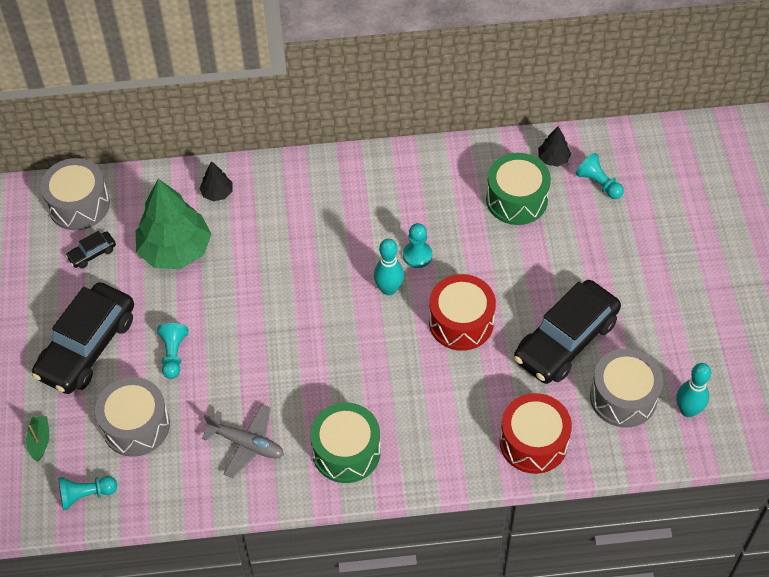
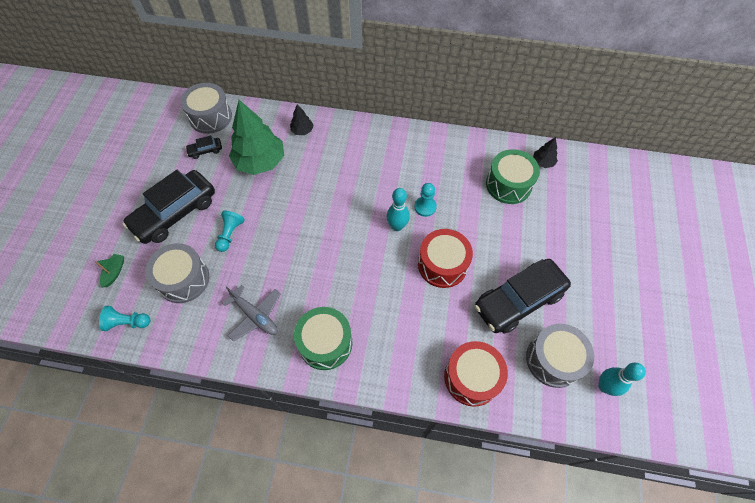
camera: 15 degrees right, 5 degrees up
turquoise pawn [575,153,624,199] -> none

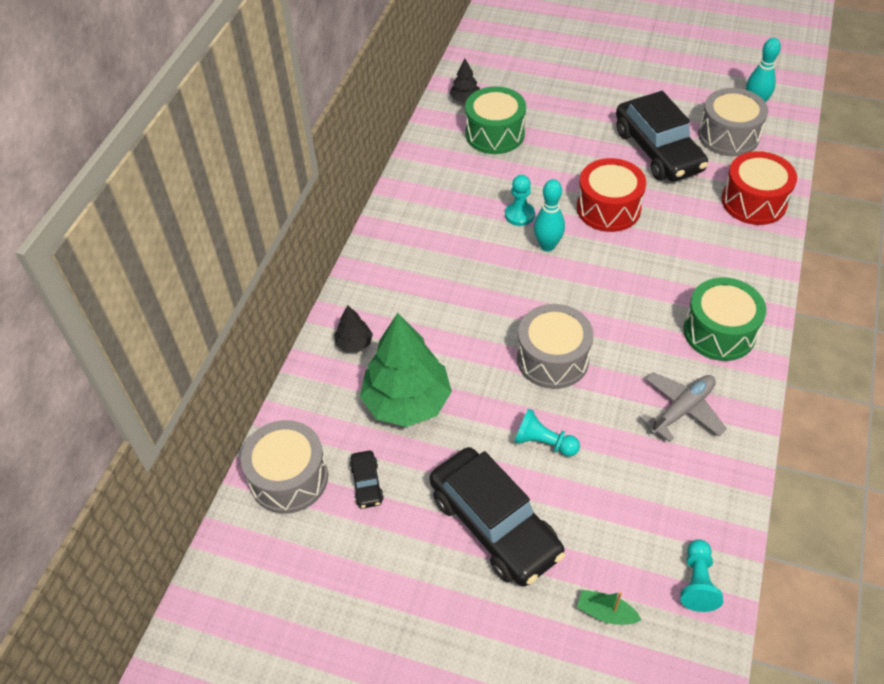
camera: 80 degrees left, 10 degrees down
grey drum [145,243,209,303] -> grey drum moved to [517,304,593,389]

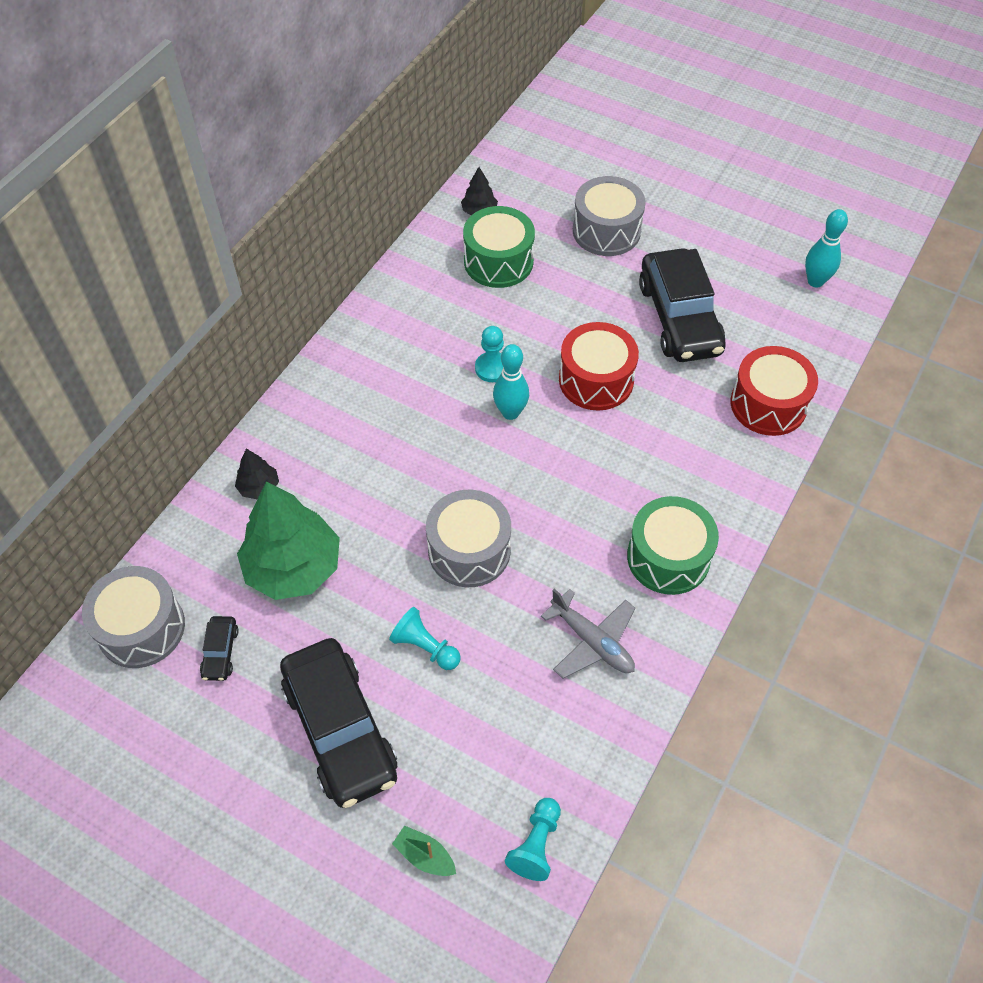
camera: 10 degrees right, 5 degrees up
grey plane [640,372,727,442] -> grey plane turned 75 degrees clockwise [541,589,635,679]
grey drum [698,88,768,156] -> grey drum moved to [573,176,646,256]

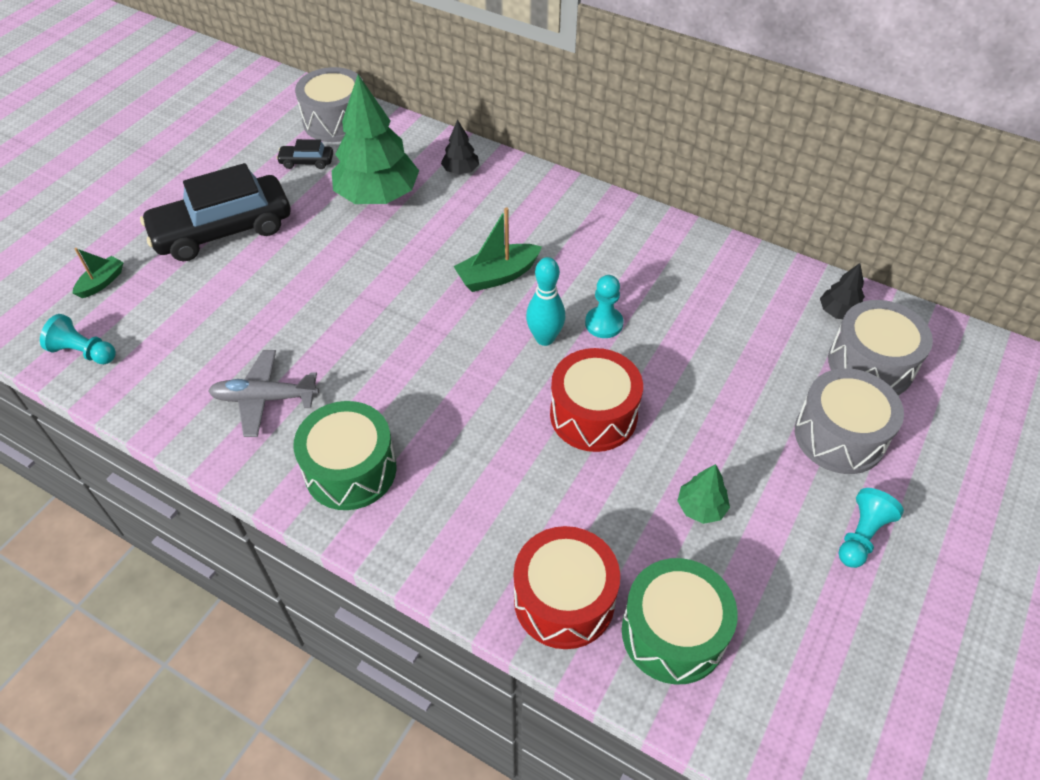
camera: 90 degrees right, 5 degrees down
turquoise pawn [389,607,461,670] -> turquoise pawn moved to [839,488,904,568]
grey drum [426,490,511,587] -> grey drum moved to [828,300,933,395]
green drum [463,206,535,288] -> green drum moved to [622,558,738,684]
grey plane [541,589,635,679] -> grey plane turned 45 degrees clockwise [208,350,319,437]
black car [639,248,726,362] -> green tree [677,464,730,524]
turquoise bowling pin [805,209,848,288] -> none
none -> green boat [453,207,542,292]

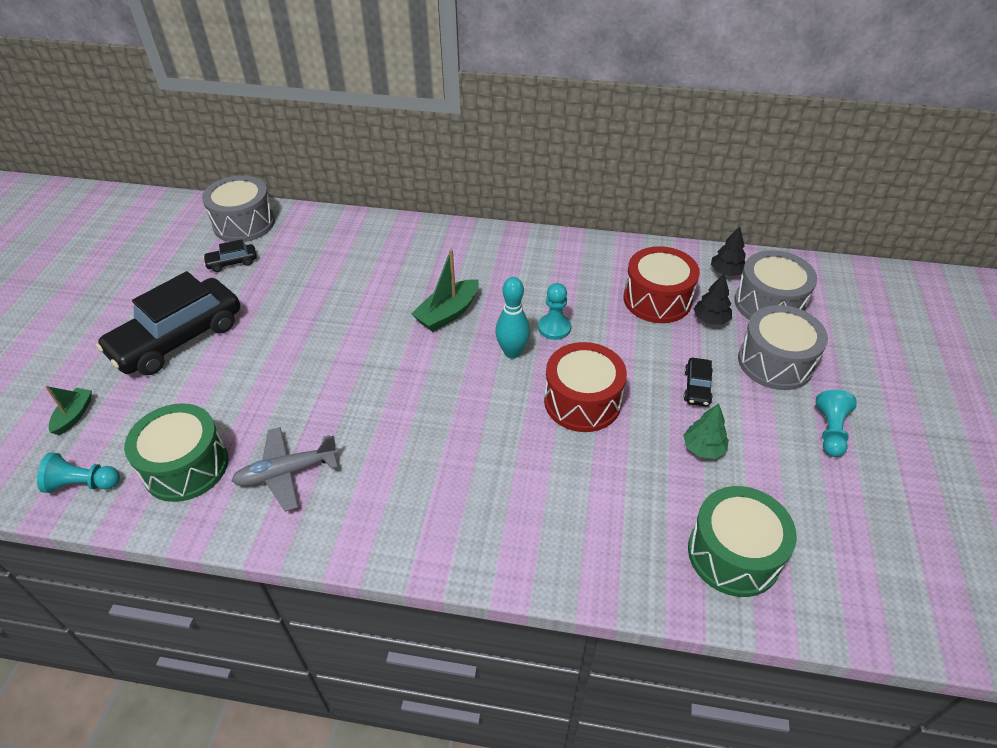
camera: 20 degrees left, 5 degrees down
green drum [294,401,397,510] -> green drum moved to [124,403,229,502]
green tree [332,75,419,204] -> none
black tree [441,120,479,174] -> black tree moved to [694,274,732,325]
red drum [514,526,620,649] -> red drum moved to [624,246,700,323]
none -> black car [684,358,713,407]

